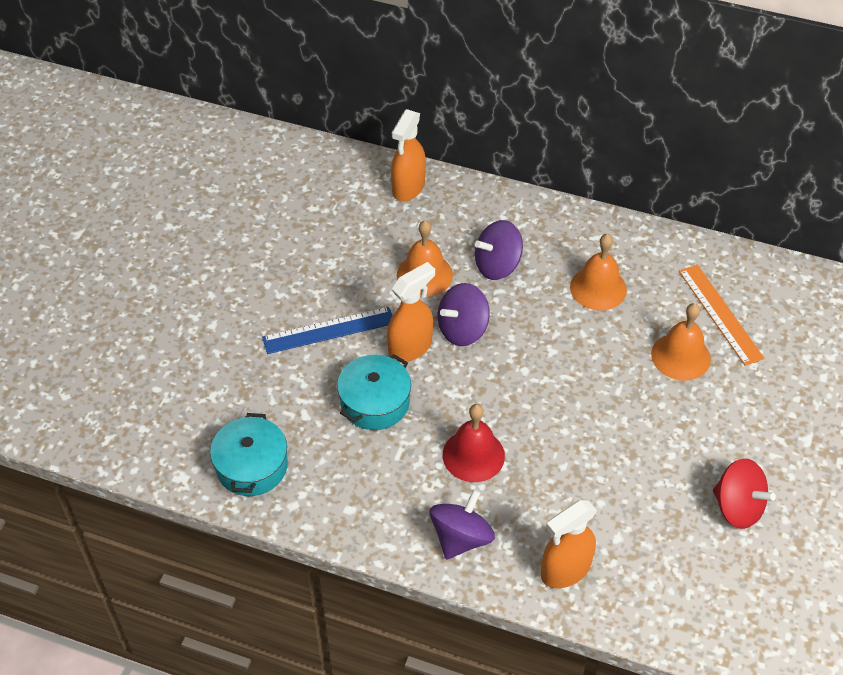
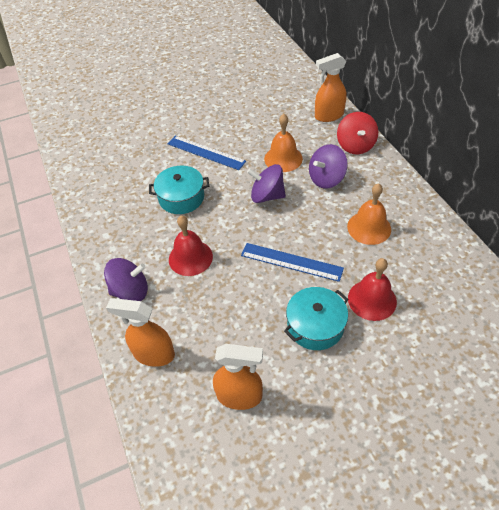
camera: 50 degrees right, 0 degrees up
turquoise pot [210,413,288,496] -> turquoise pot moved to [284,287,348,350]
orange spray bottle [387,262,435,362] -> orange spray bottle moved to [213,344,263,410]
purple spinning top [475,220,523,280] -> purple spinning top turned 60 degrees counterclockwise [309,144,348,189]
orange bell [651,303,711,381] -> red bell [348,258,397,321]
orange ruler [679,265,764,366] -> none
red spinning top [713,458,776,529] -> red spinning top moved to [337,112,378,154]
none -> blue ruler [241,243,344,282]

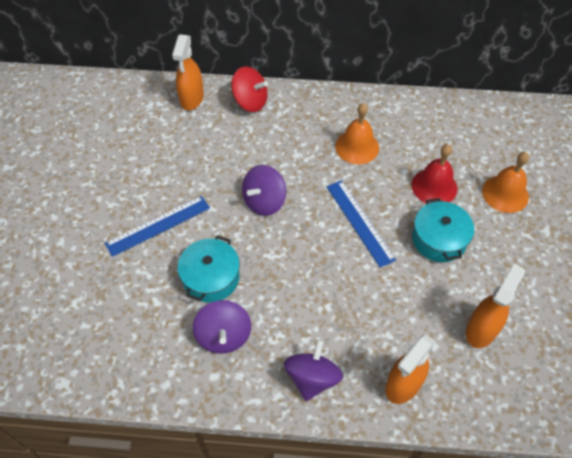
camera: 65 degrees left, 5 degrees up
red bell [169,215,213,276] -> none
blue ruler [241,243,344,282] -> blue ruler turned 75 degrees counterclockwise [327,180,396,268]
orange bell [264,114,303,172] -> orange bell moved to [482,152,529,213]
purple spinning top [309,144,348,189] -> purple spinning top moved to [193,300,251,354]

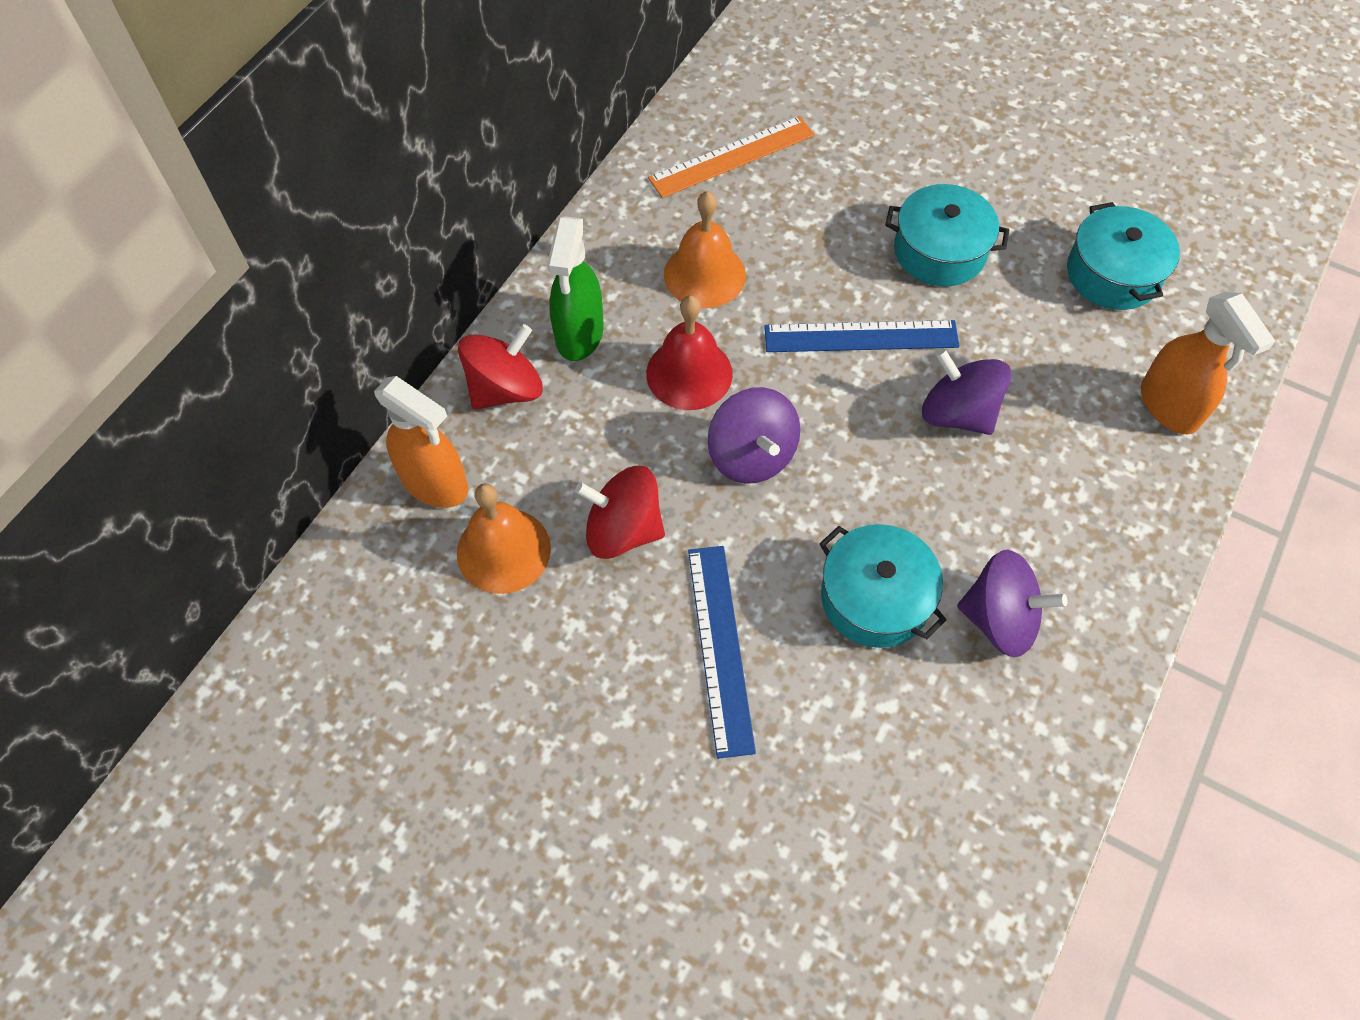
camera: 65 degrees left, 5 degrees up
purple spinning top [284,339,343,401] -> purple spinning top moved to [922,349,1011,435]
red bell [411,144,457,204] -> red bell moved to [646,295,733,410]
orange spray bottle [466,264,525,348] -> turquoise pot [1067,202,1180,310]
orange bell [482,152,529,213] -> orange bell moved to [457,483,551,594]
none -> green spray bottle [547,217,604,361]
none -> red spinning top [575,466,665,559]
none -> orange ruler [648,116,815,198]

